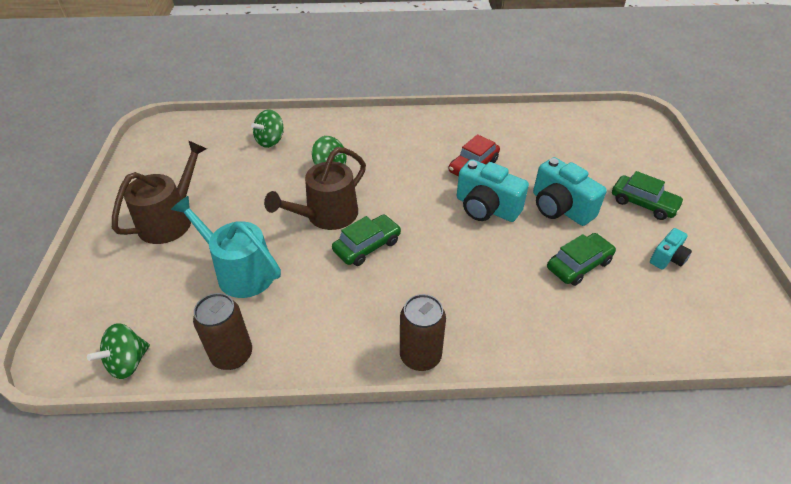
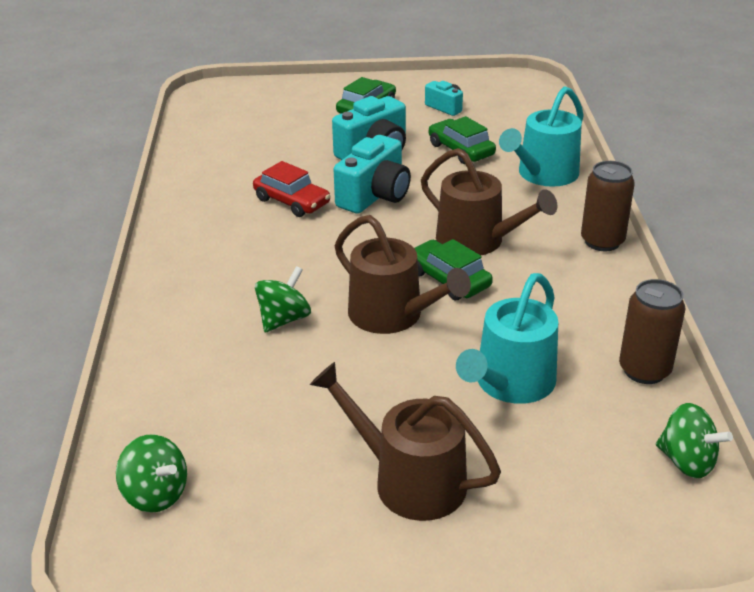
camera: 90 degrees left, 10 degrees down
green spinning top [251,110,283,148] -> green spinning top moved to [116,434,187,513]
none -> brown watering can [421,148,558,255]
none -> turquoise watering can [499,86,584,187]

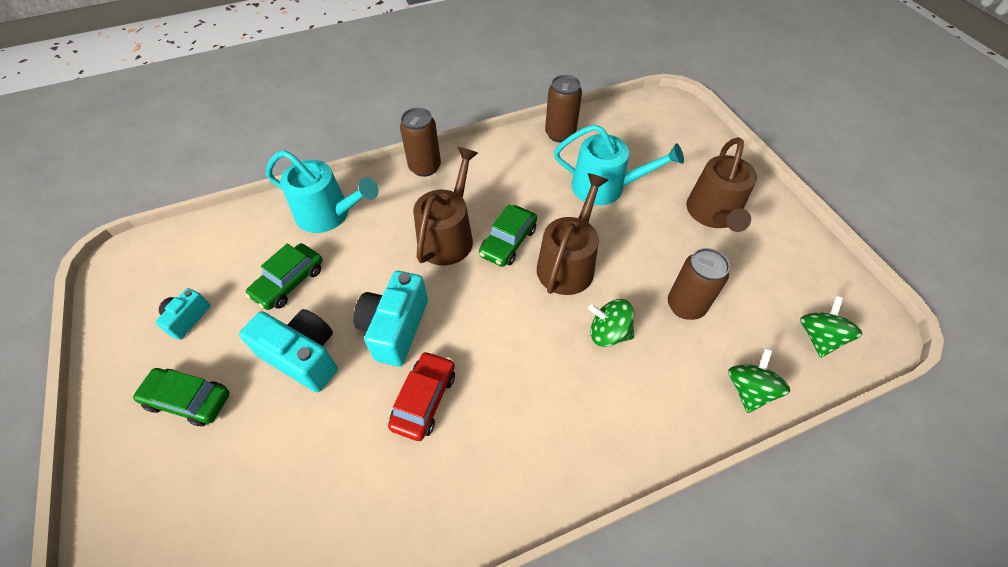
camera: 110 degrees left, 20 degrees up
turquoise camera [334,135,411,214] -> turquoise camera turned 90 degrees counterclockwise [353,271,428,367]
green spinning top [656,403,733,478] -> green spinning top moved to [728,348,790,413]
none -> brown can [668,248,730,320]

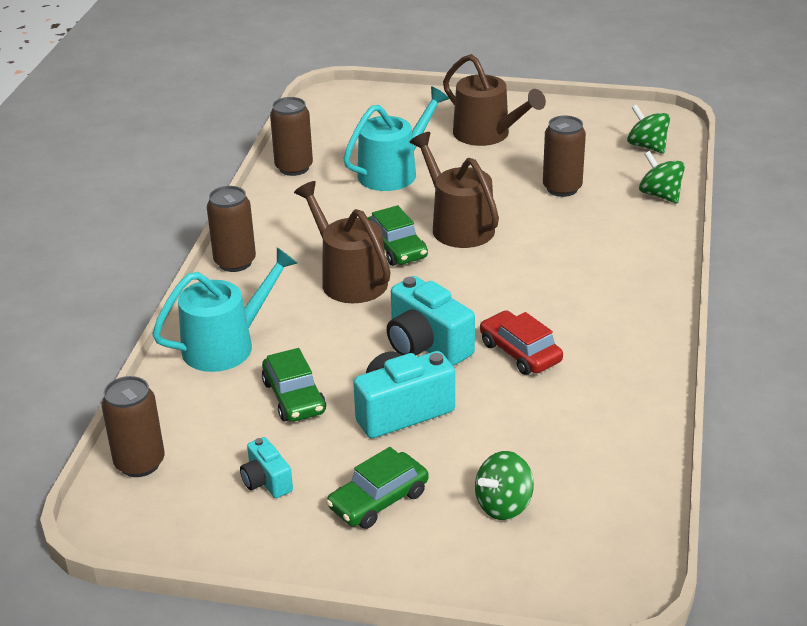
camera: 55 degrees left, 20 degrees down
green spinning top [588,299,634,347] -> green spinning top moved to [475,451,534,520]
none -> brown can [101,376,165,477]

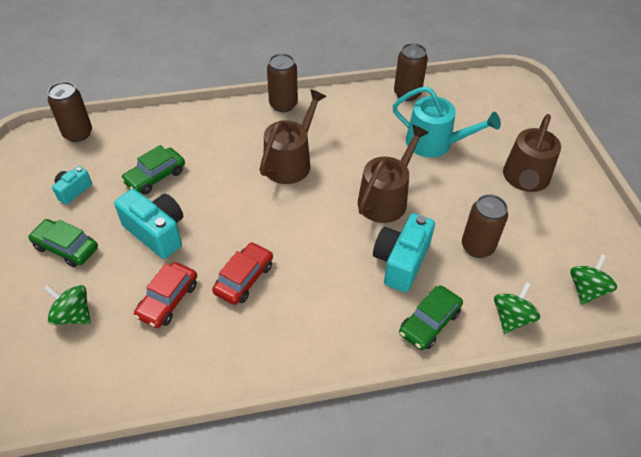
camera: 65 degrees right, 15 degrees up
turquoise watering can [152,247,297,372] -> none
green car [368,205,428,266] -> green car moved to [399,285,463,350]
turquoise camera [387,276,475,366] -> turquoise camera moved to [373,213,435,292]
none -> red car [134,262,197,328]

